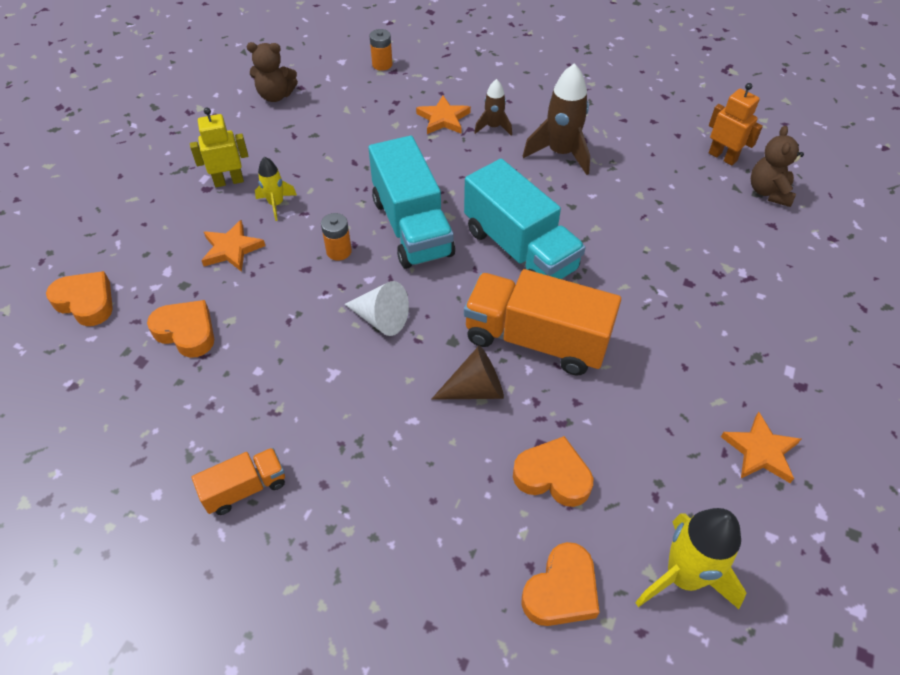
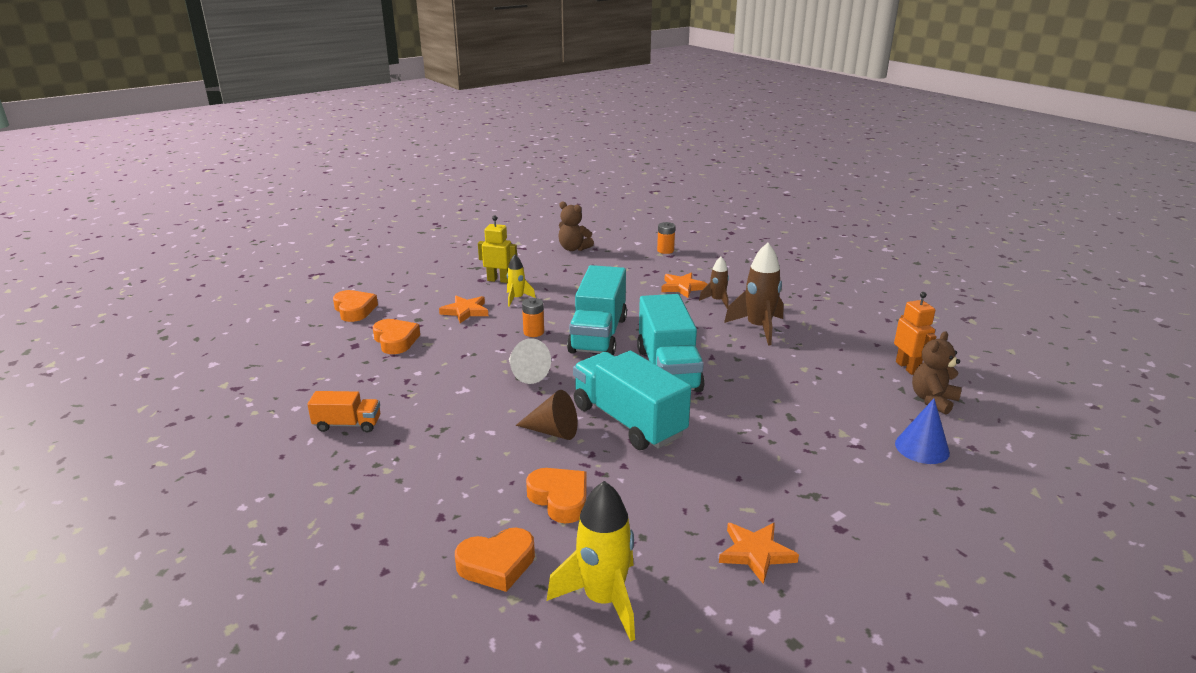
camera: 30 degrees right, 25 degrees down
orange truck [464,269,621,376] -> turquoise truck [573,351,691,450]
none -> blue cone [895,399,950,464]

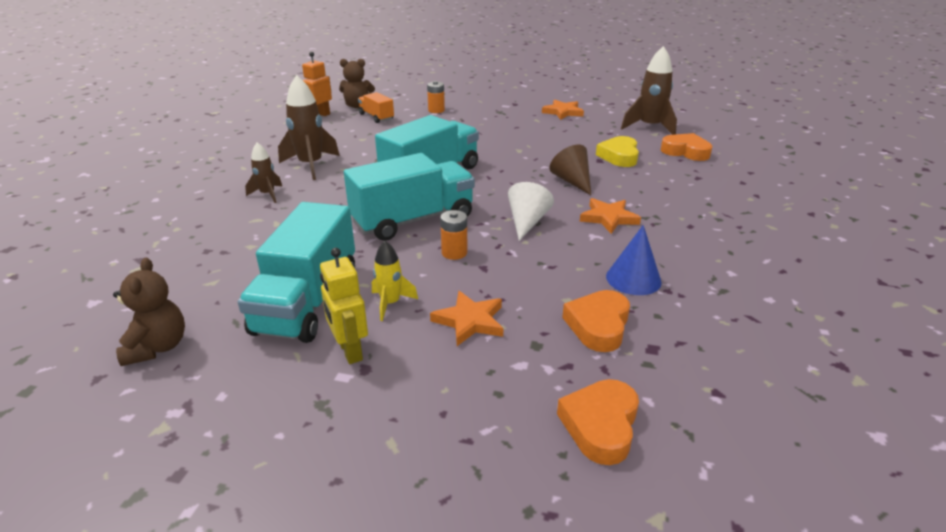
camera: 130 degrees left, 5 degrees up
orange truck [307,391,380,433] -> orange truck moved to [358,92,394,123]
orange heart [526,468,587,523] -> yellow heart [596,136,639,167]
yellow rocket [547,481,635,641] -> brown rocket [621,46,677,135]
turquoise truck [573,351,691,450] -> turquoise truck moved to [238,202,355,343]
orange battery [657,222,675,254] -> orange battery moved to [427,81,445,113]
orange star [661,272,707,298] -> orange star moved to [580,198,641,234]
blue cone [895,399,950,464] -> blue cone moved to [606,225,662,295]

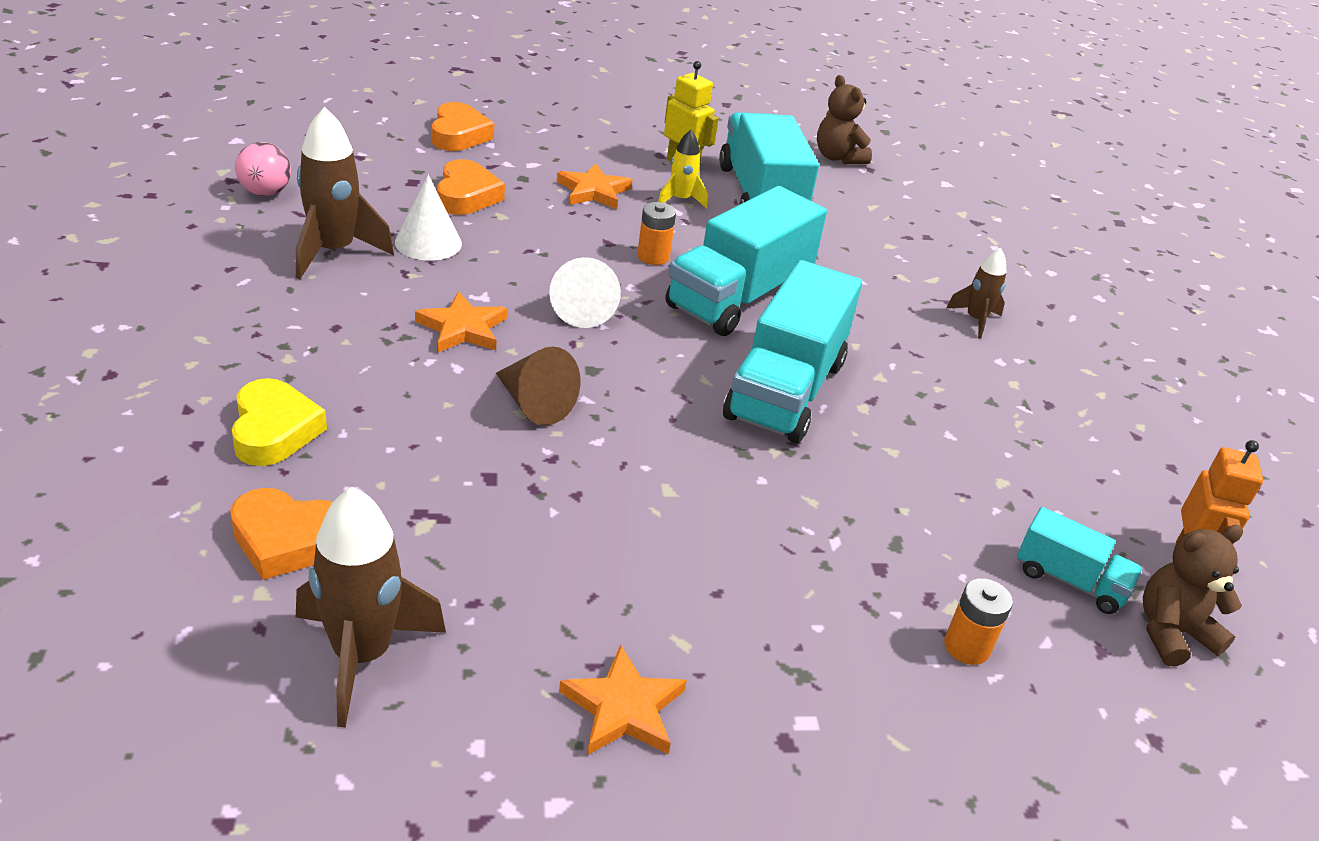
camera: 155 degrees right, 5 degrees up
brown rocket [278,75,340,180] -> brown rocket moved to [296,107,394,279]
orange truck [358,92,394,123] -> turquoise truck [1017,507,1142,614]
yellow heart [596,136,639,167] -> yellow heart moved to [232,378,327,466]
blue cone [606,225,662,295] -> white cone [395,175,462,261]
none -> pink ball [235,142,291,196]

